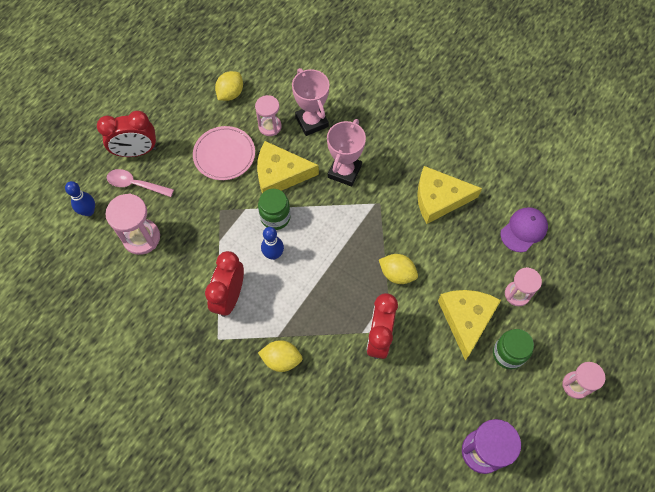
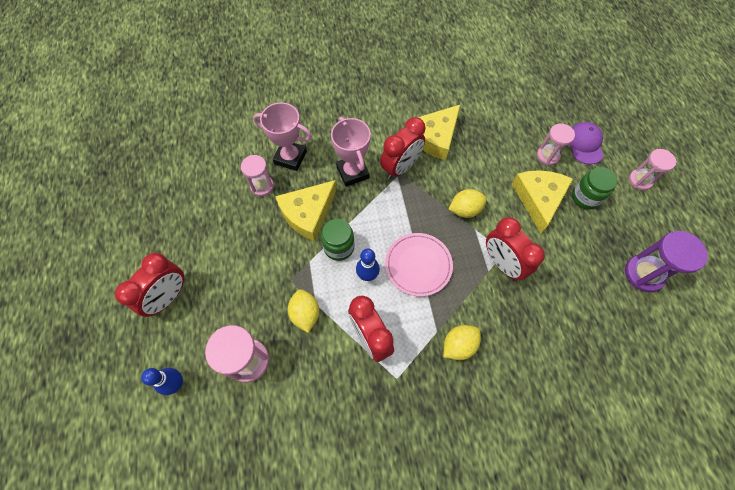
camera: 45 degrees left, 0 degrees up
pink spoon [107,169,174,197] -> none
pink plate [193,126,255,180] -> pink plate moved to [385,233,453,297]
yellow lemon [215,71,243,101] -> yellow lemon moved to [288,289,319,333]
yellow cheese [438,290,501,360] -> yellow cheese turned 45 degrees clockwise [512,170,573,234]
purple cap [500,207,548,252] -> purple cap moved to [569,122,603,165]
none -> red clock [380,117,425,180]

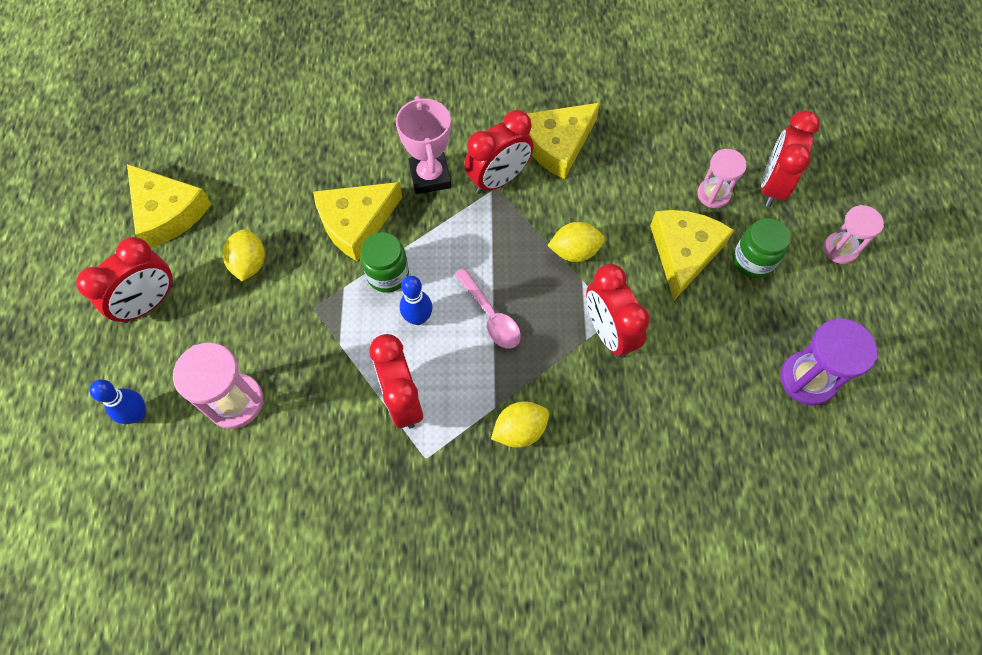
camera: 10 degrees right, 0 degrees up
pink hourglass [241,155,274,196] -> none
pink trophy [253,103,312,171] -> none
yellow lemon [288,289,319,333] -> yellow lemon moved to [222,229,265,281]
pink plate [385,233,453,297] -> pink spoon [454,268,521,349]
purple cap [569,122,603,165] -> red clock [761,110,820,207]
none -> yellow cheese [127,164,211,248]

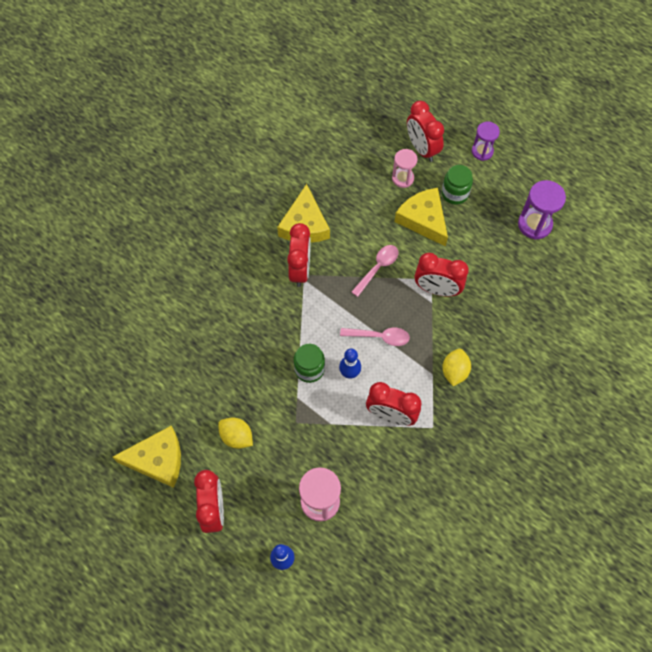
camera: 50 degrees left, 0 degrees up
yellow cheese [313,182,402,261] -> none
pink trophy [396,95,451,194] -> none
yellow lemon [547,222,605,262] -> pink spoon [351,245,398,297]
pink hourglass [823,205,884,264] -> purple hourglass [472,122,500,161]

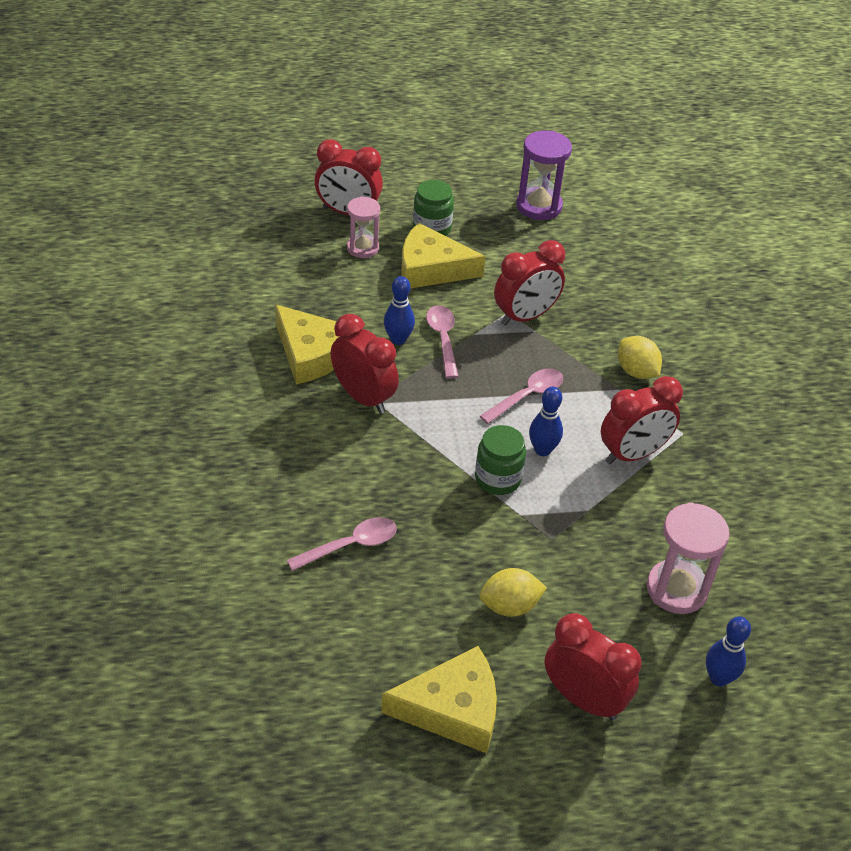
camera: 50 degrees left, 20 degrees down
yellow cheese [113,426,181,488] -> yellow cheese turned 45 degrees clockwise [381,646,497,753]
purple hourglass [472,122,500,161] -> none
none -> pink spoon [287,517,397,571]
none -> blue bowling pin [384,276,415,345]

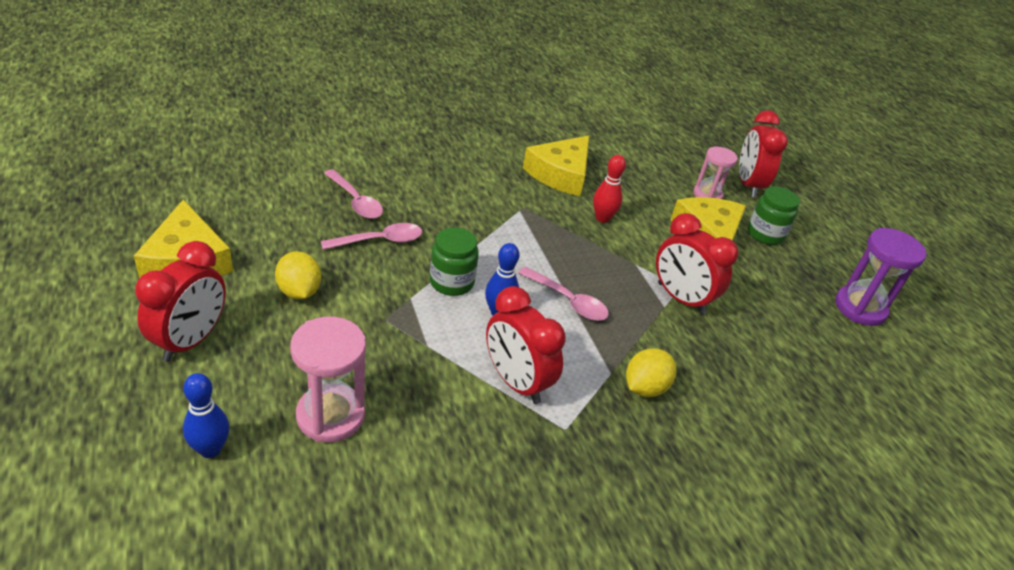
camera: 75 degrees right, 5 degrees down
red clock [331,314,399,414] -> none
blue bowling pin [384,276,415,345] -> red bowling pin [593,155,626,223]
pink spoon [426,305,459,379] -> pink spoon moved to [321,223,422,250]

